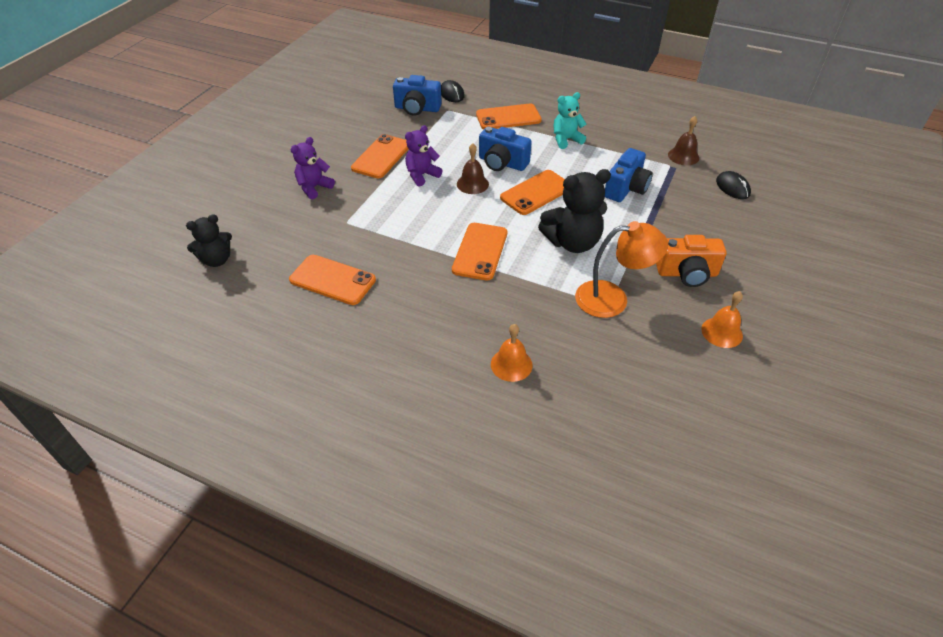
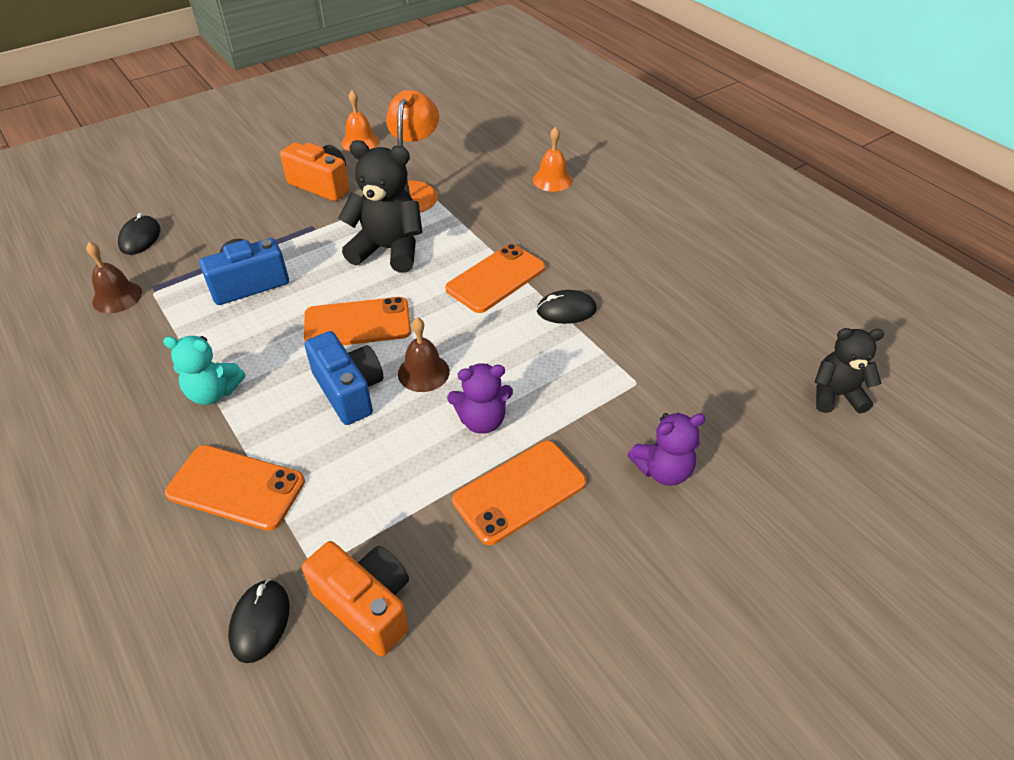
camera: 150 degrees left, 0 degrees up
orange phone [289,255,376,305] -> none
blue camera [393,75,442,116] -> orange camera [302,541,409,656]
orange lamp [575,221,668,318] -> orange lamp turned 75 degrees clockwise [386,90,439,213]
none -> black mouse [537,290,597,324]

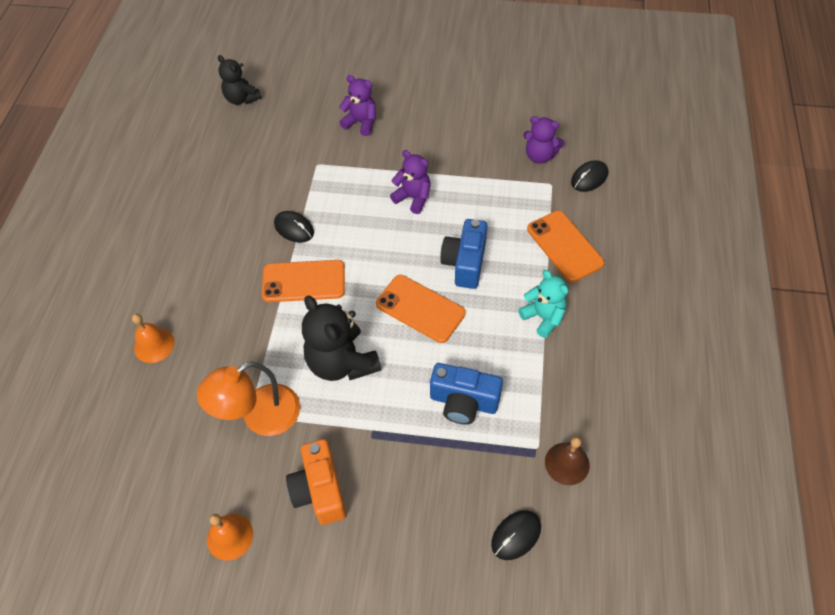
camera: 135 degrees left, 10 degrees up
orange camera [302,541,409,656] -> purple teddy bear [523,116,564,164]
brown bell [398,317,450,392] -> none
orange phone [452,441,586,545] -> none

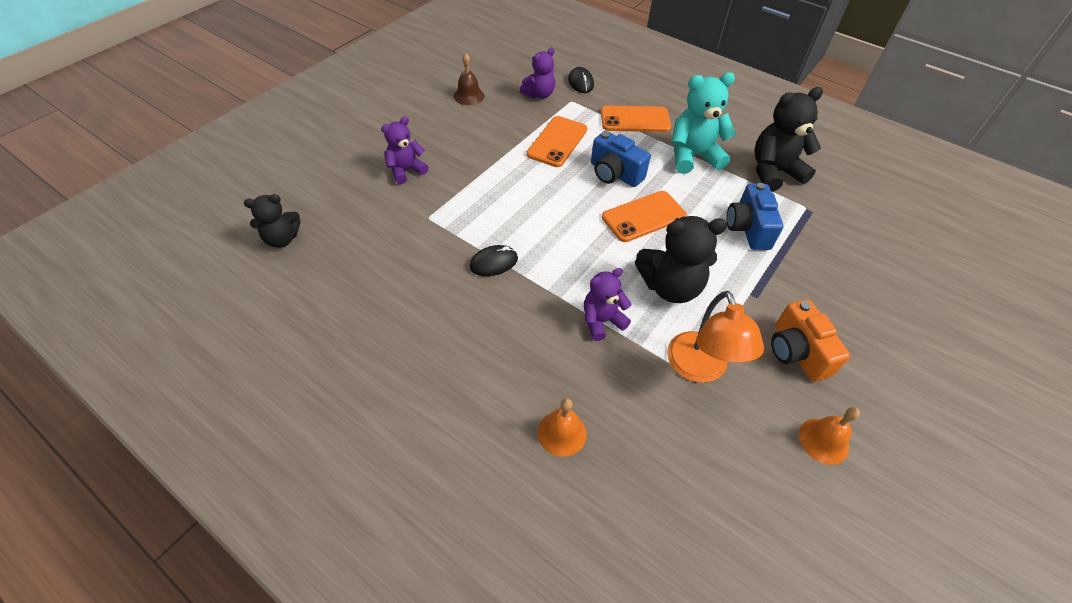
camera: 65 degrees left, 5 degrees down
orange phone [262,260,345,302] -> orange phone moved to [527,116,587,167]
orange camera [286,439,346,525] -> orange camera turned 60 degrees clockwise [771,299,850,382]
purple teddy bear [390,150,431,214] -> purple teddy bear moved to [584,268,631,341]
blue camera [430,363,503,425] -> blue camera turned 135 degrees clockwise [726,183,784,250]
black mouse [491,510,541,560] -> none
turquoise teddy bear [518,270,569,338] -> turquoise teddy bear [671,72,736,174], size x1.60
brown bell [545,437,590,485] -> brown bell moved to [454,54,484,105]
none -> black teddy bear [755,87,823,192]

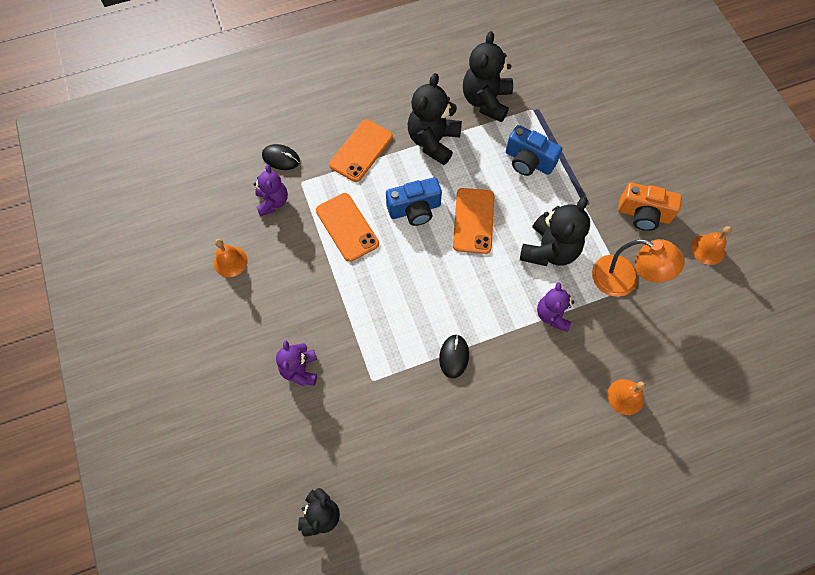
camera: 55 degrees left, 15 degrees up
brown bell [454,54,484,105] -> orange bell [214,239,248,277]
turquoise teddy bear [671,72,736,174] -> black teddy bear [408,73,462,165]

